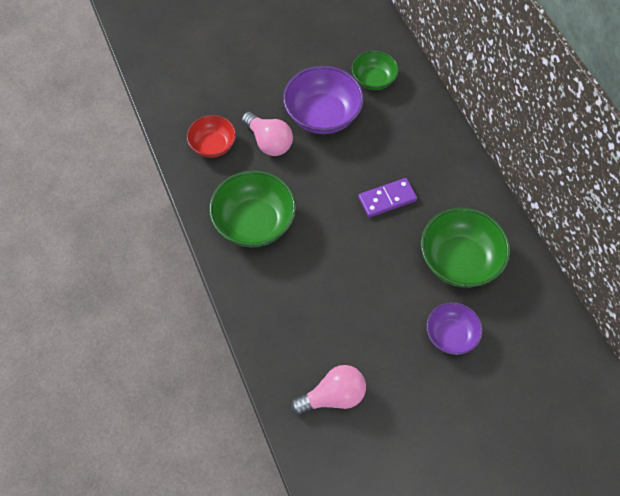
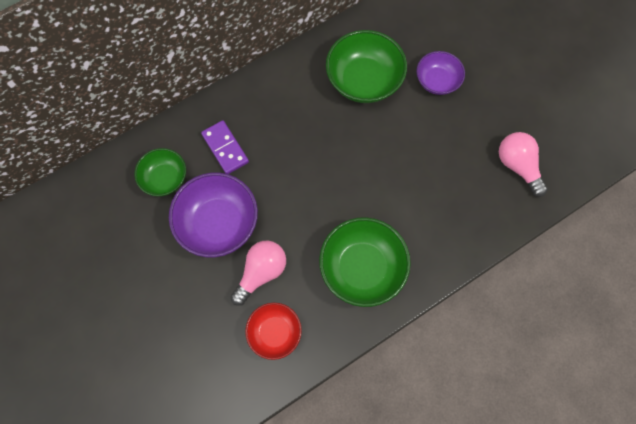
camera: 100 degrees left, 10 degrees up
purple domino [358,178,417,218] -> purple domino moved to [201,120,249,174]

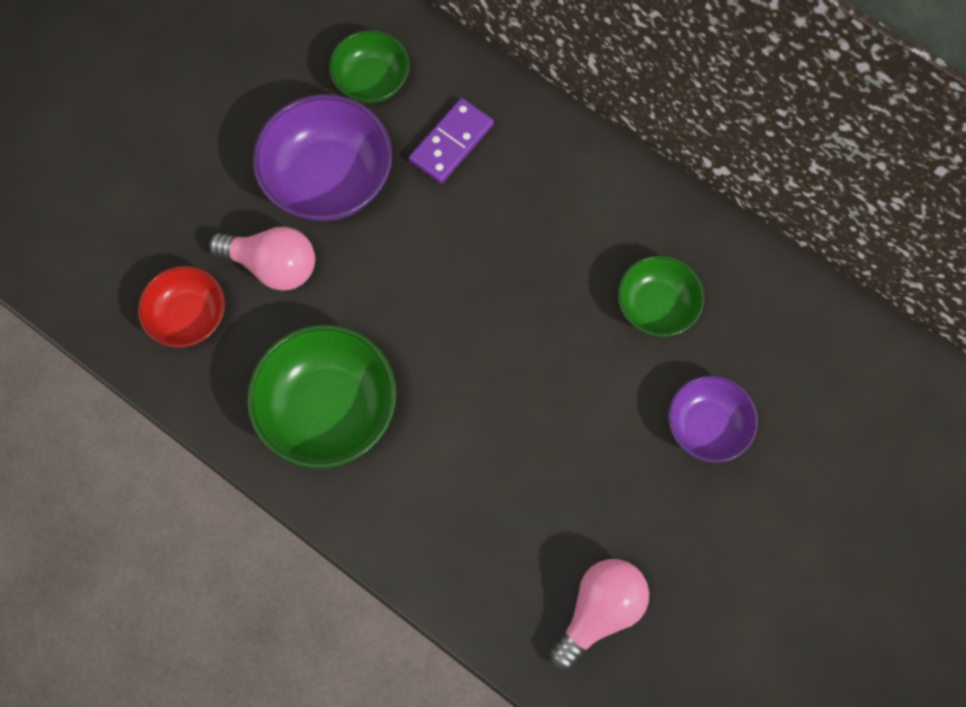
camera: 70 degrees right, 0 degrees up
green bowl [326,30,407,103] -> green bowl [618,255,704,337], size x0.61

